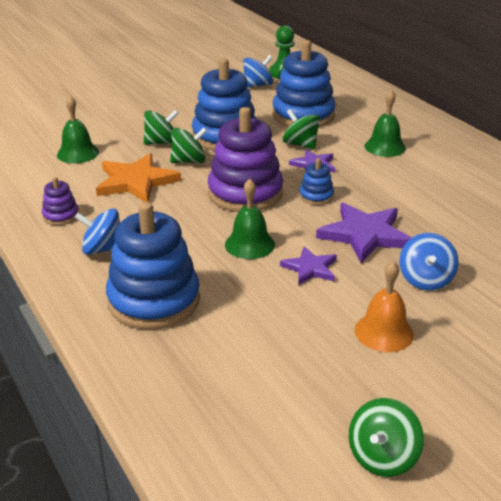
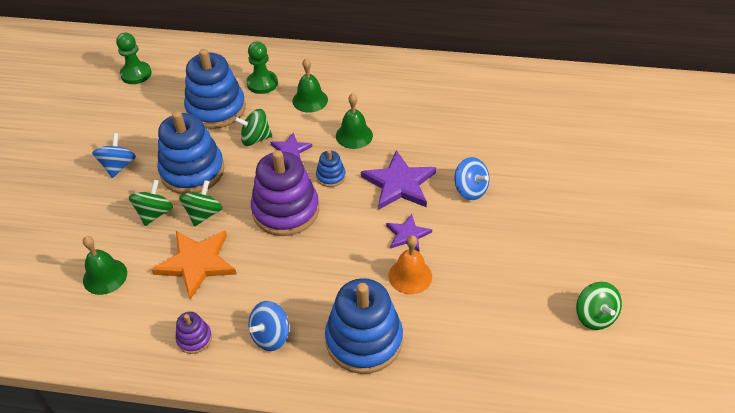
camera: 50 degrees left, 15 degrees up
green bell [225,179,275,259] -> green bell moved to [336,93,373,149]
blue spinning top [243,55,273,88] -> blue spinning top moved to [92,133,136,178]
orange bell [355,261,414,352] -> orange bell moved to [389,235,432,295]
none -> green pawn [246,42,278,94]

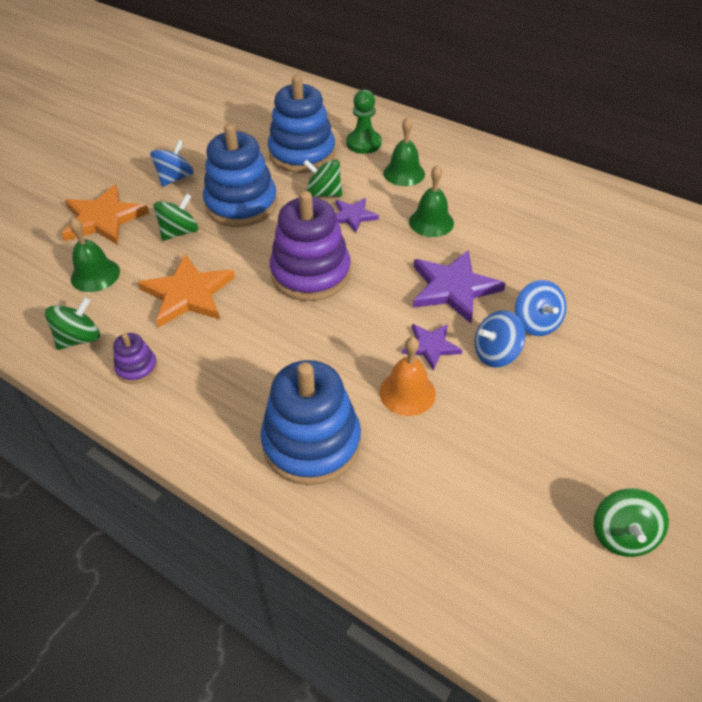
camera: 25 degrees right, 0 degrees up
green pawn [116,33,152,84] -> none
green spinning top [179,180,223,227] -> green spinning top moved to [45,297,100,350]
blue spinning top [248,301,289,351] -> blue spinning top moved to [475,310,525,368]
blue stacking toy [316,150,346,187] -> none
none -> orange star [62,185,149,245]

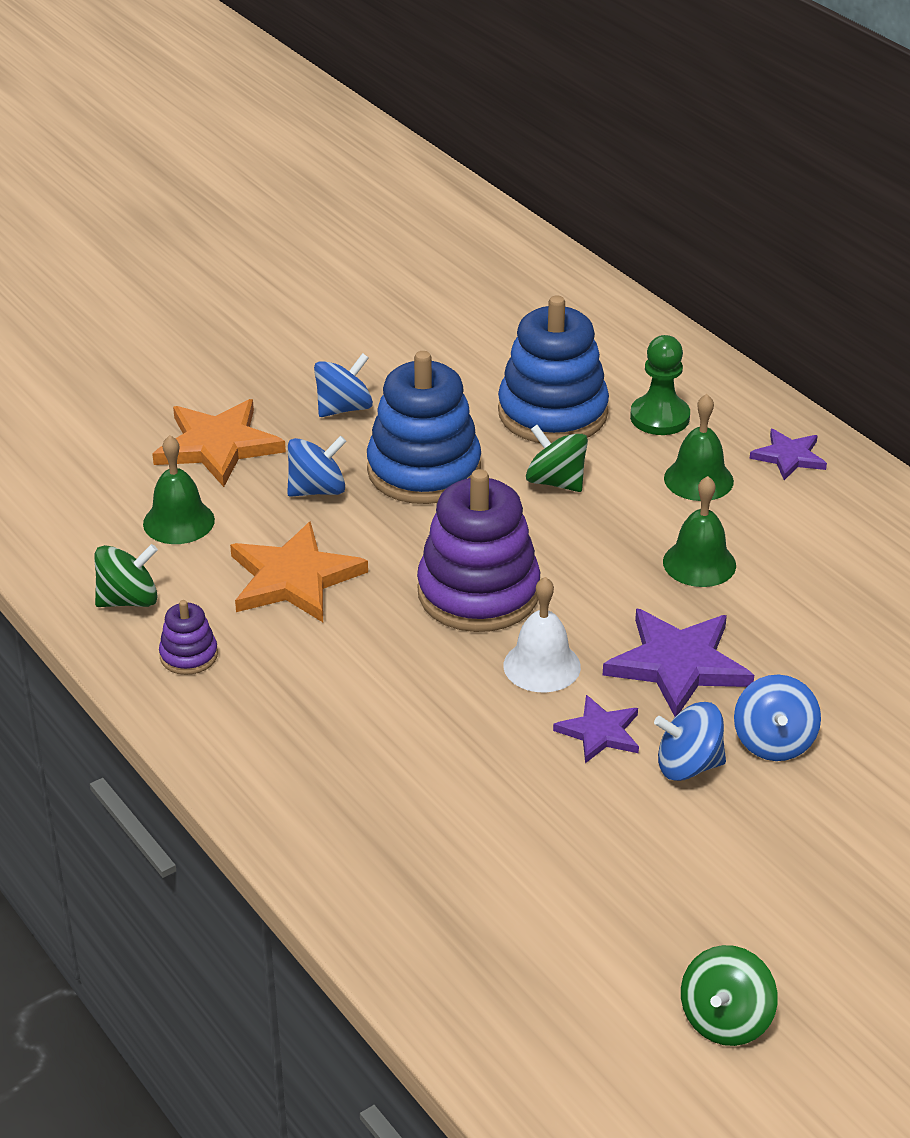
camera: 20 degrees right, 10 degrees down
green spinning top [153,194,198,241] -> blue spinning top [287,436,347,497]
blue stacking toy [261,360,361,485] -> none
purple star [336,198,379,233] -> purple star moved to [750,429,827,480]
orange bell [379,337,436,416] -> none
none -> white bell [503,577,581,693]

